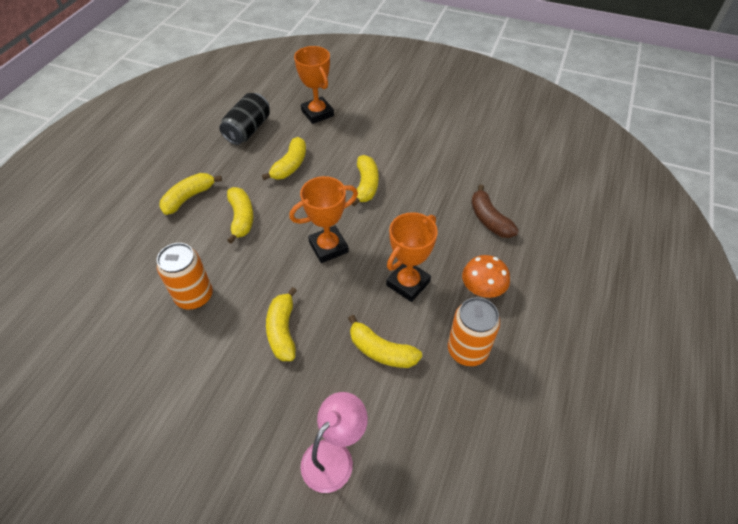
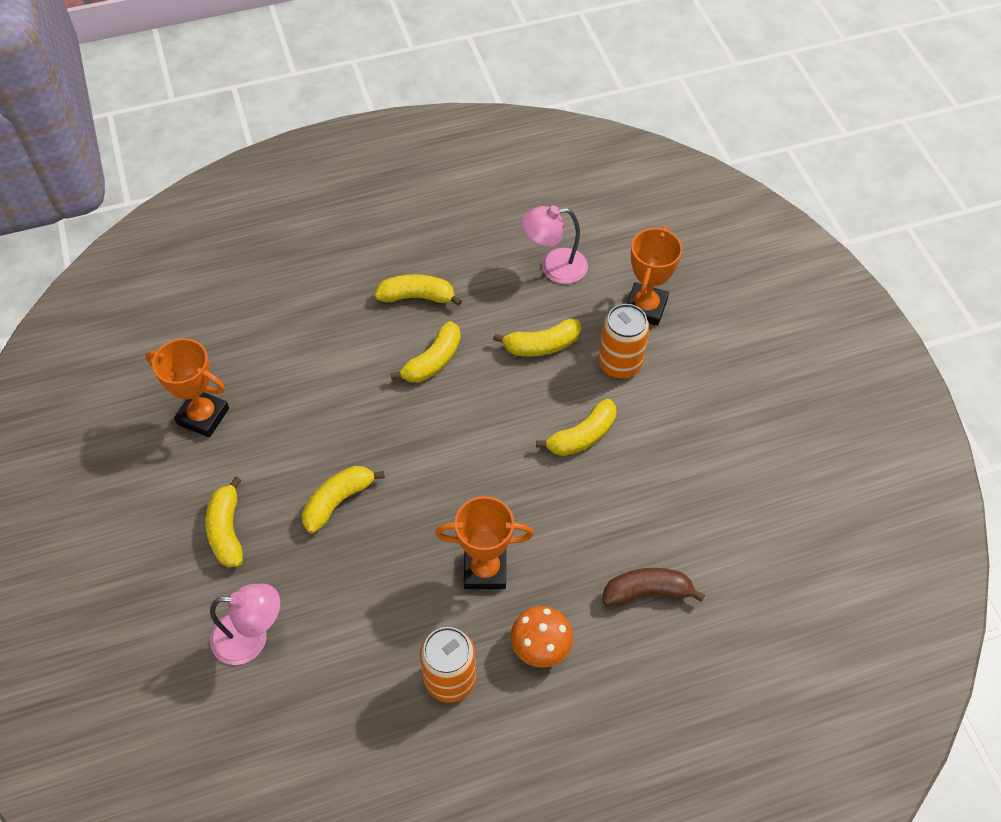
camera: 50 degrees right, 5 degrees up
orange can [157,243,213,310] -> orange can moved to [598,304,650,379]
black can [219,93,270,145] -> pink lamp [522,206,588,284]
orange trophy [289,176,358,263] -> orange trophy moved to [145,338,229,438]
yellow banana [348,315,422,368] -> yellow banana moved to [206,476,243,567]
brown banana [471,185,519,238] -> brown banana turned 60 degrees clockwise [602,568,705,606]

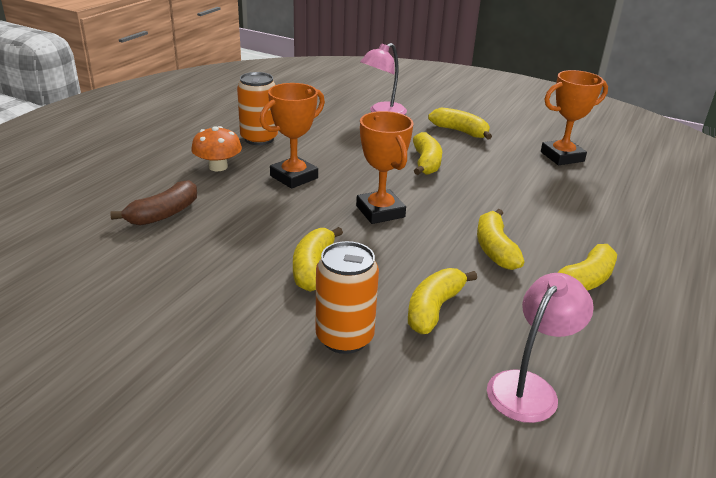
camera: 135 degrees right, 25 degrees down
orange trophy [626,226,683,326] -> orange trophy moved to [356,111,414,224]

